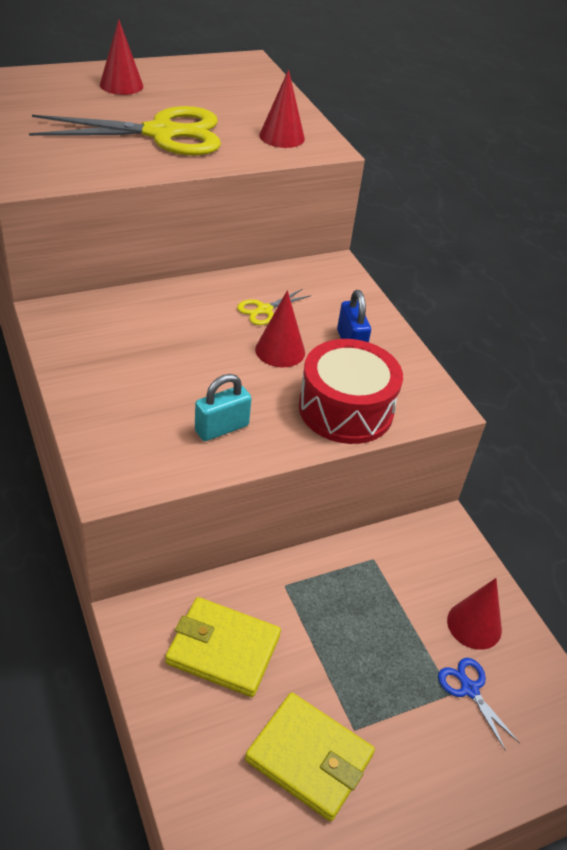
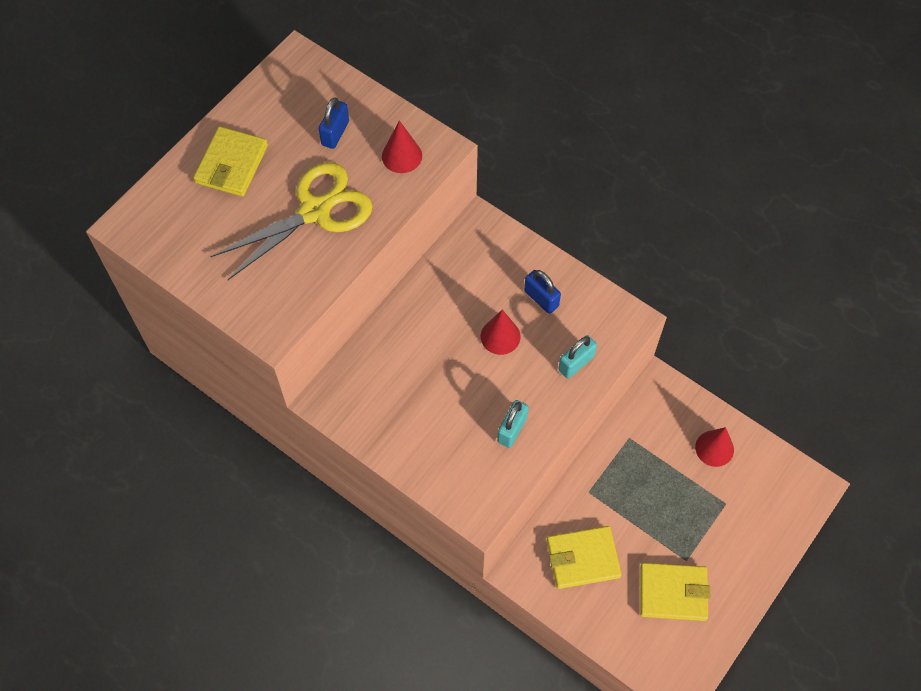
camera: 25 degrees left, 20 degrees up
red cone [100,19,143,95] -> yellow wallet [193,126,268,197]
yellow scissors [237,289,311,325] -> none
red drum [299,339,403,444] -> turquoise padlock [558,335,597,378]
blue scissors [438,658,520,751] -> none
none -> blue padlock [319,97,349,149]

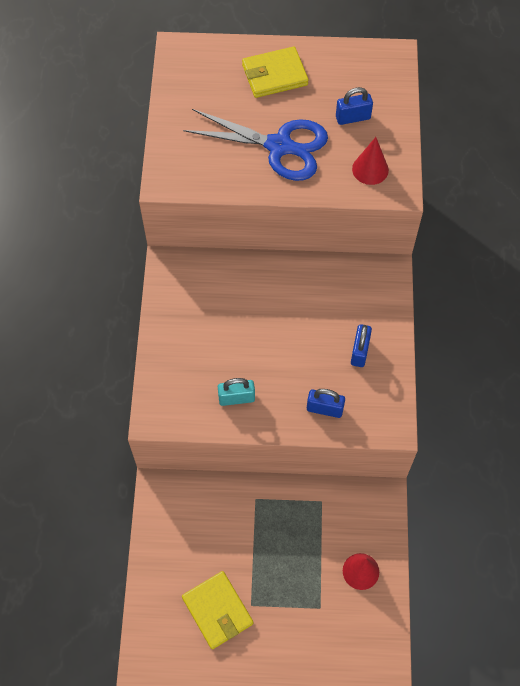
camera: 55 degrees right, 0 degrees up
yellow scissors [210,162,372,280] -> blue scissors [183,109,328,181]
red cone [481,310,520,355] -> none
yellow wallet [547,526,622,589] -> none
turquoise padlock [558,335,597,378] -> blue padlock [307,389,345,418]

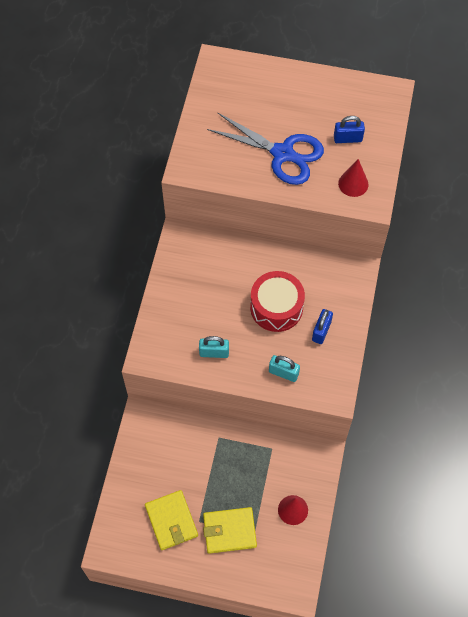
camera: 10 degrees right, 0 degrees up
yellow wallet [242,46,309,98] -> yellow wallet moved to [203,507,257,554]
blue padlock [307,389,345,418] -> turquoise padlock [269,355,300,382]
none -> red drum [250,271,305,332]

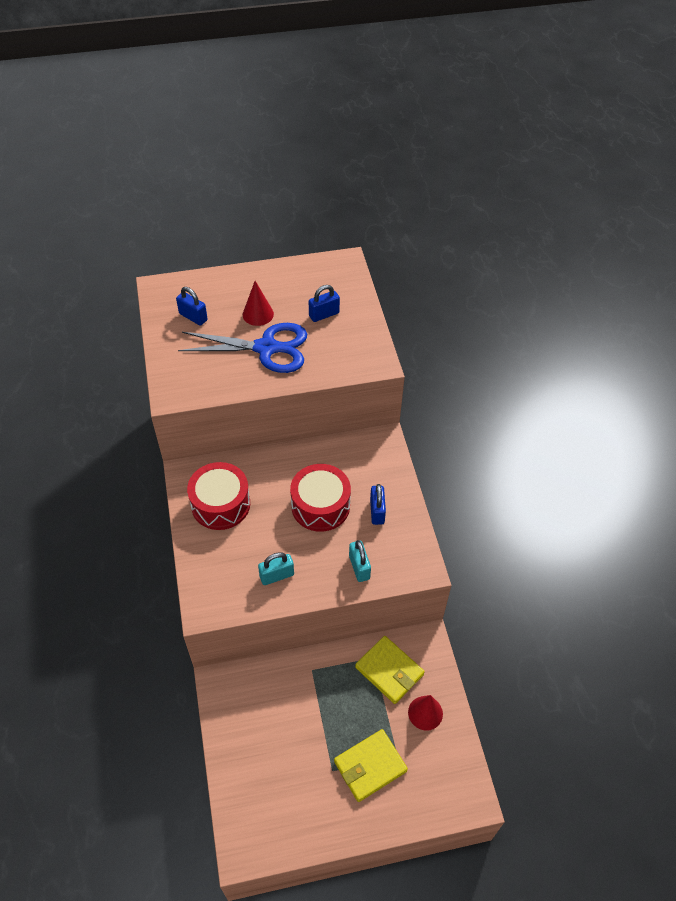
camera: 25 degrees left, 10 degrees down
yellow wallet [145,490,198,550] -> yellow wallet moved to [355,636,425,704]
turquoise padlock [269,355,300,382] -> turquoise padlock turned 75 degrees clockwise [349,540,371,582]
red cone [338,159,369,197] -> red cone moved to [243,281,274,326]
none -> blue padlock [176,287,208,326]
none -> red drum [187,462,250,530]

